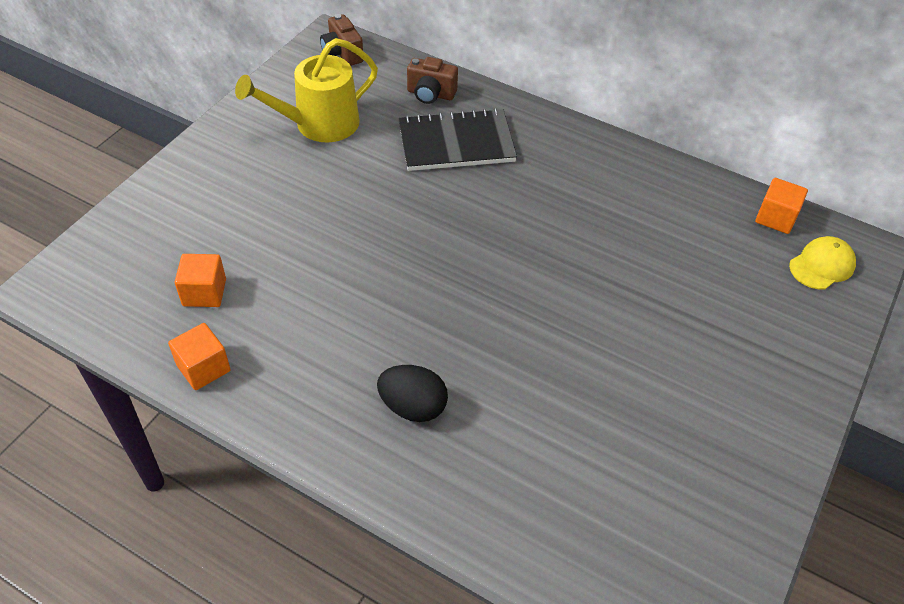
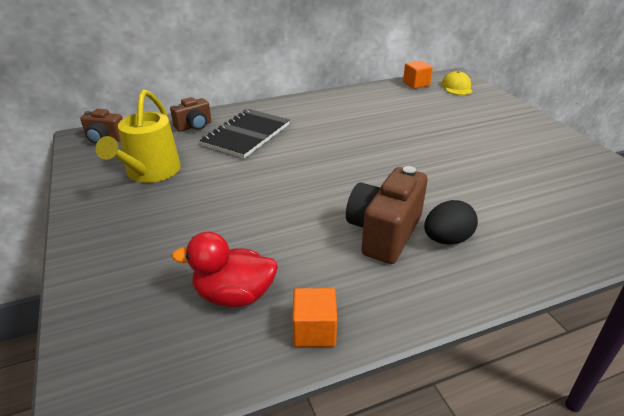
camera: 50 degrees left, 15 degrees down
orange cube [175,254,226,307] -> red duck [172,232,278,307]
none -> brown camera [346,166,428,264]

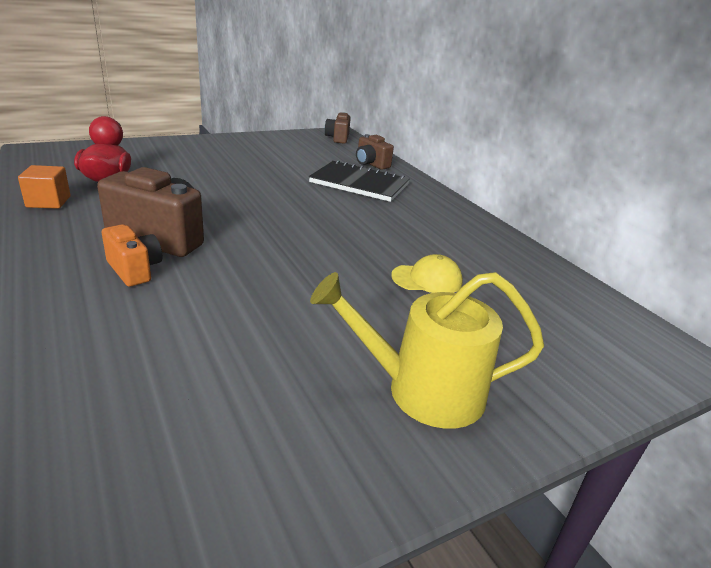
camera: 80 degrees right, 5 degrees down
yellow watering can [96,89,181,183] -> yellow watering can moved to [310,272,544,429]
orange cube [403,61,433,89] -> none
black egg [424,200,478,245] -> orange camera [102,224,162,287]
yellow cap [441,71,473,95] -> yellow cap moved to [391,254,463,293]

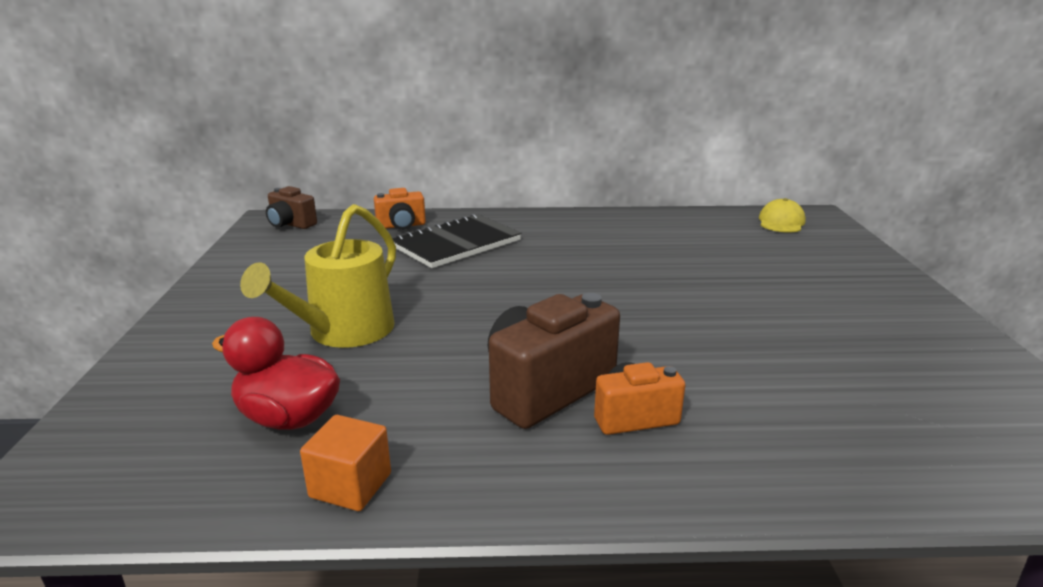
camera: 60 degrees left, 5 degrees down
yellow watering can [310,272,544,429] -> yellow watering can moved to [240,204,396,348]
brown camera [356,134,394,170] -> orange camera [374,188,426,230]
yellow cap [391,254,463,293] -> yellow cap moved to [759,198,806,233]

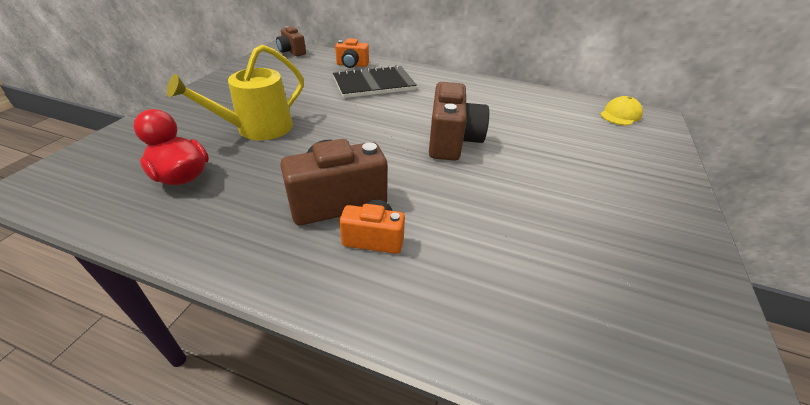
camera: 20 degrees right, 15 degrees up
orange cube [300,415,391,511] -> none
none -> brown camera [429,82,489,161]

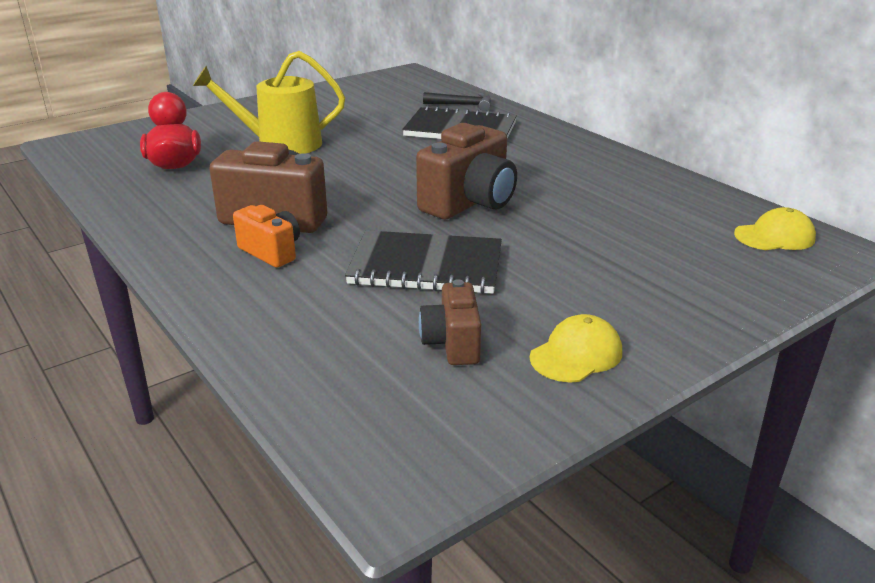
camera: 35 degrees right, 10 degrees down
brown camera [276,26,306,56] -> brown camera moved to [419,279,481,365]
orange camera [335,38,369,68] -> black hammer [423,92,491,112]
none -> black notebook [345,230,502,294]
none -> yellow cap [530,314,622,383]

